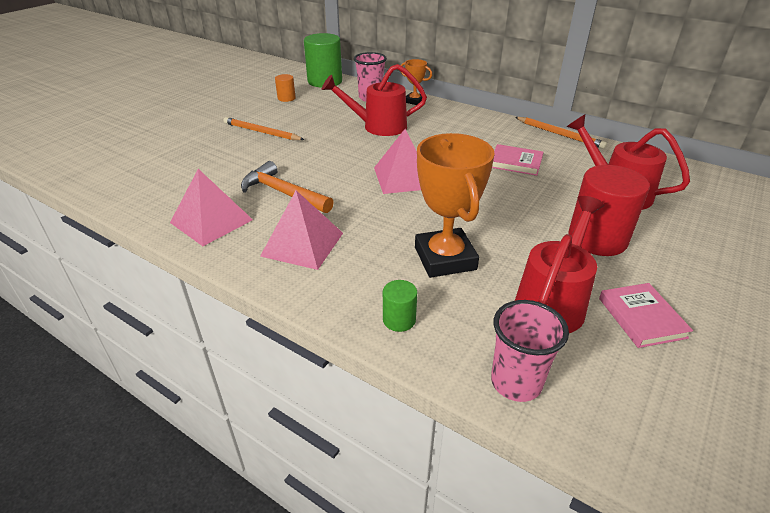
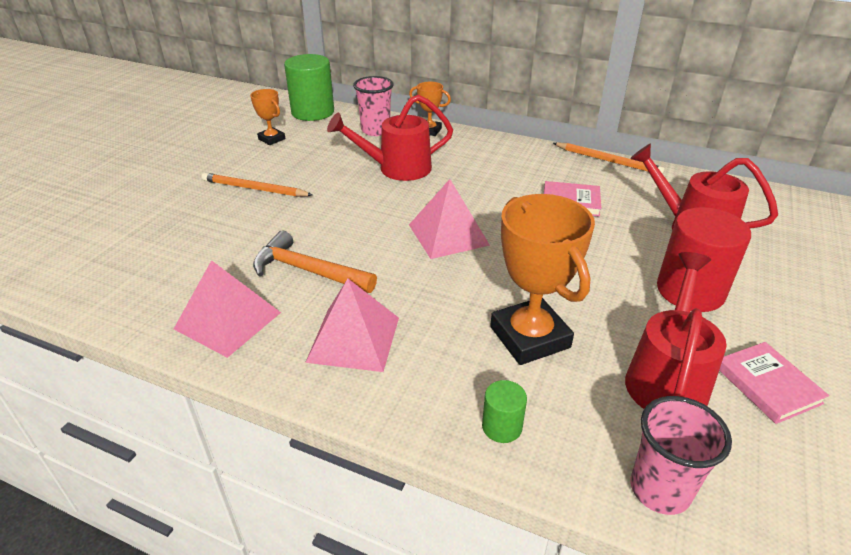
camera: 10 degrees left, 0 degrees up
orange cylinder [275,74,296,102] -> orange trophy [250,89,285,145]

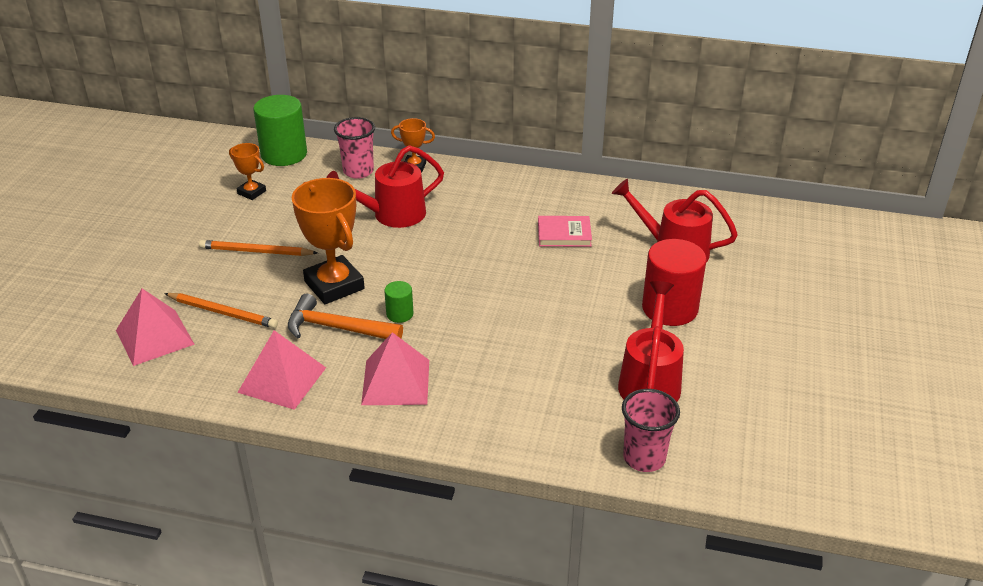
camera: 10 degrees left, 0 degrees up
pink pyramid [409,179,490,259] -> pink pyramid moved to [116,289,195,366]
green cylinder [482,380,527,443] -> green cylinder moved to [384,281,413,323]
orange trophy [490,194,595,365] -> orange trophy moved to [292,178,365,304]
orange pencil [553,143,665,174] -> orange pencil moved to [164,293,278,328]
pink book [719,342,829,424] -> none

